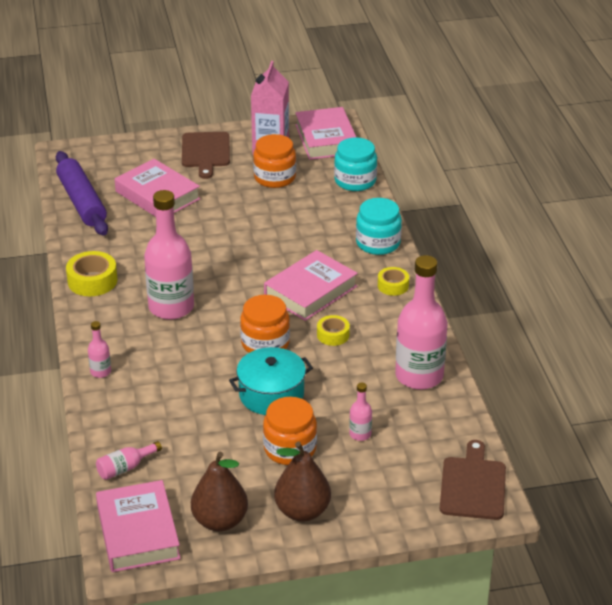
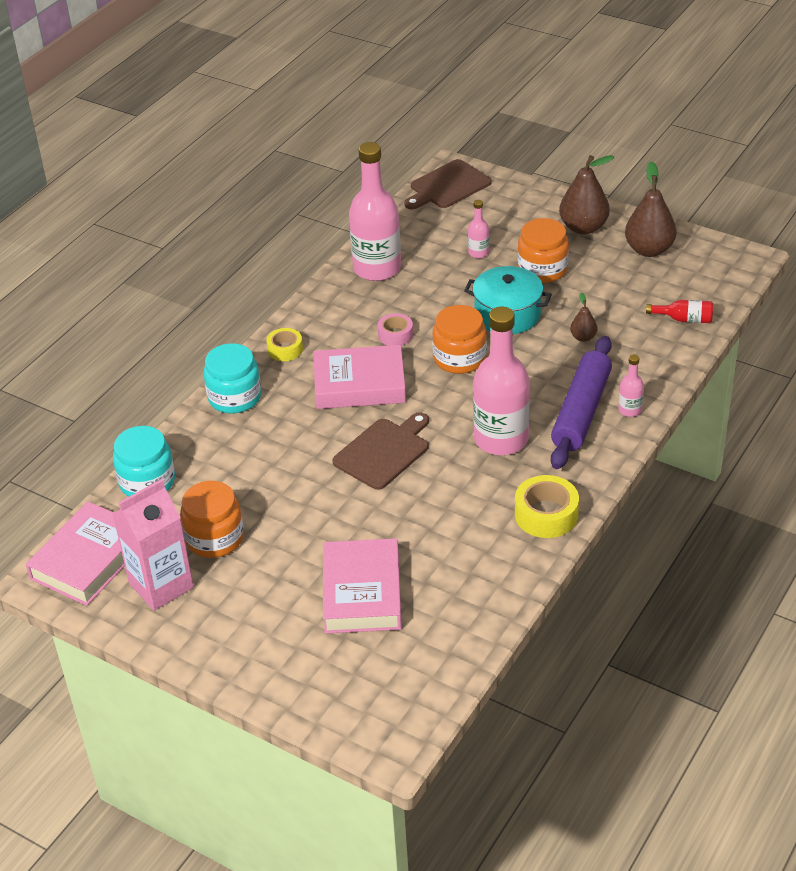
camera: 135 degrees left, 5 degrees up
purple rolling pin [56,151,108,235] -> purple rolling pin moved to [551,336,612,469]
pink bottle [96,441,162,480] -> red bottle [646,300,713,323]
pink book [96,480,181,572] -> none
brown cutting board [182,132,230,179] -> brown cutting board moved to [332,412,429,490]
yellow tape [317,315,350,346] -> pink tape [378,313,413,346]
none -> brown pear [570,292,597,342]

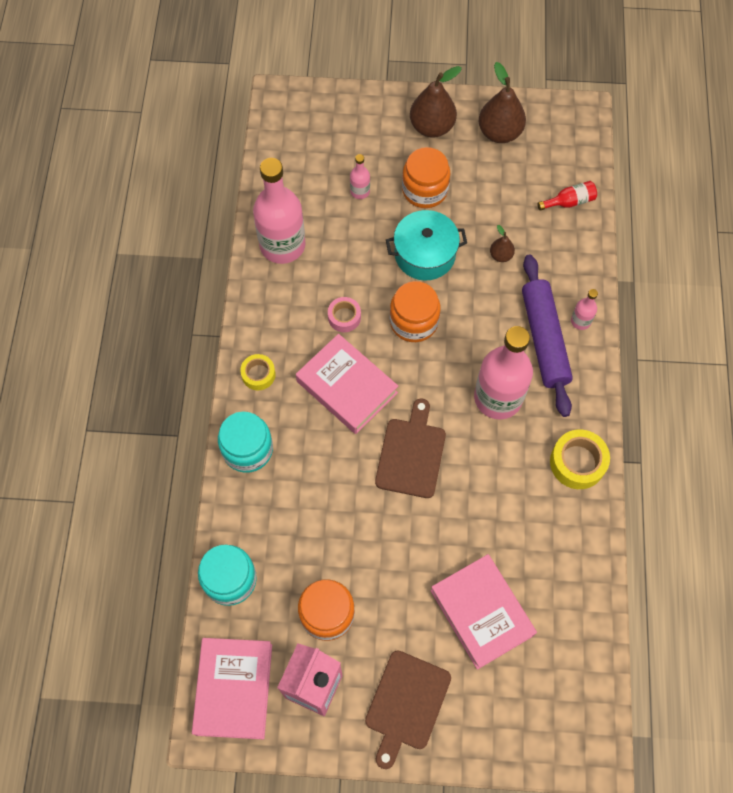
camera: 30 degrees left, 25 degrees up
pink book [313,345,406,409] -> pink book turned 75 degrees clockwise [296,334,398,434]
brown cutting board [404,159,492,210] -> brown cutting board moved to [365,650,451,769]

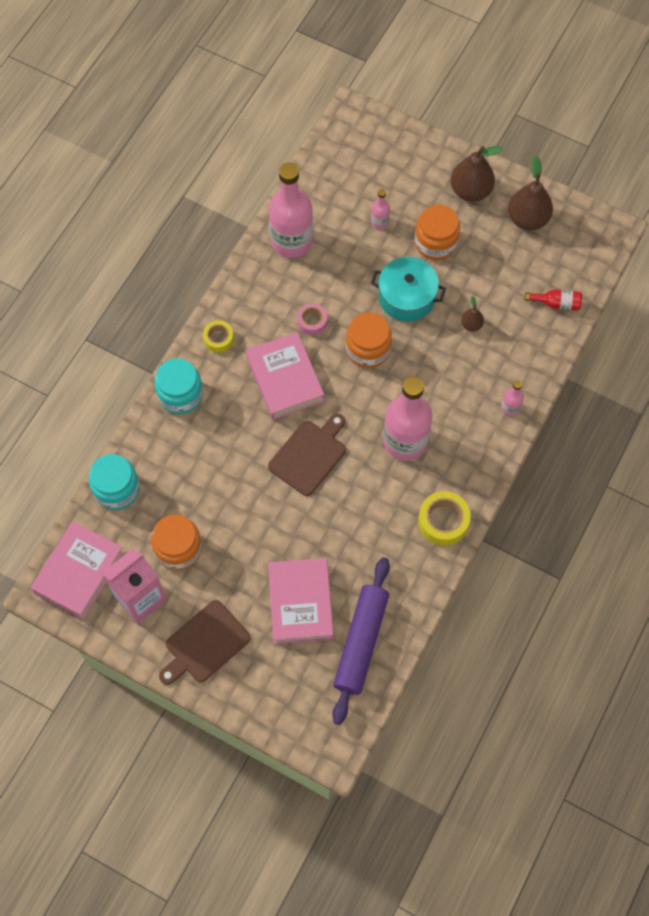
camera: 25 degrees right, 0 degrees up
purple rolling pin [522,254,573,417] -> purple rolling pin moved to [332,557,390,725]

